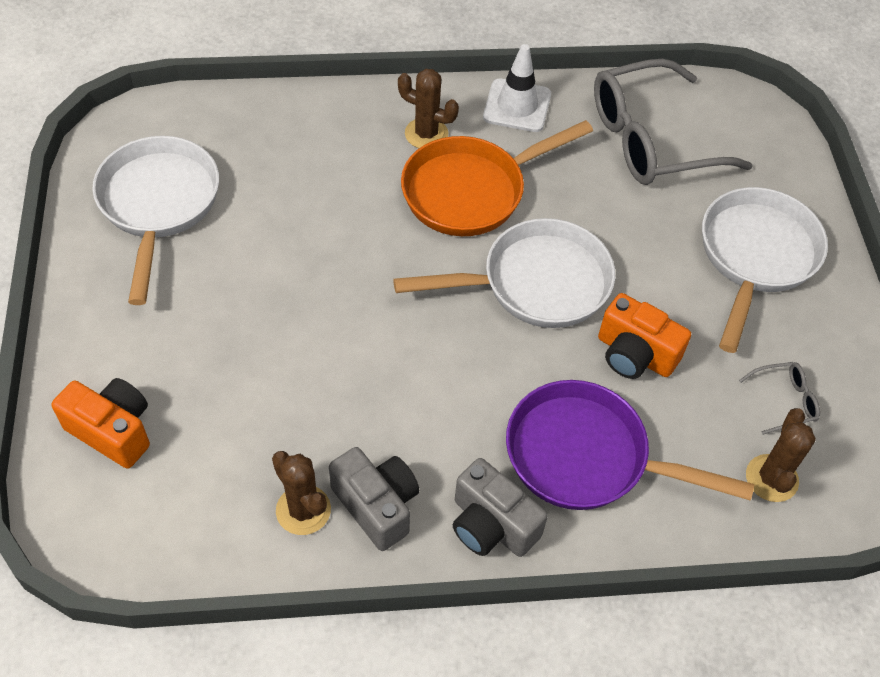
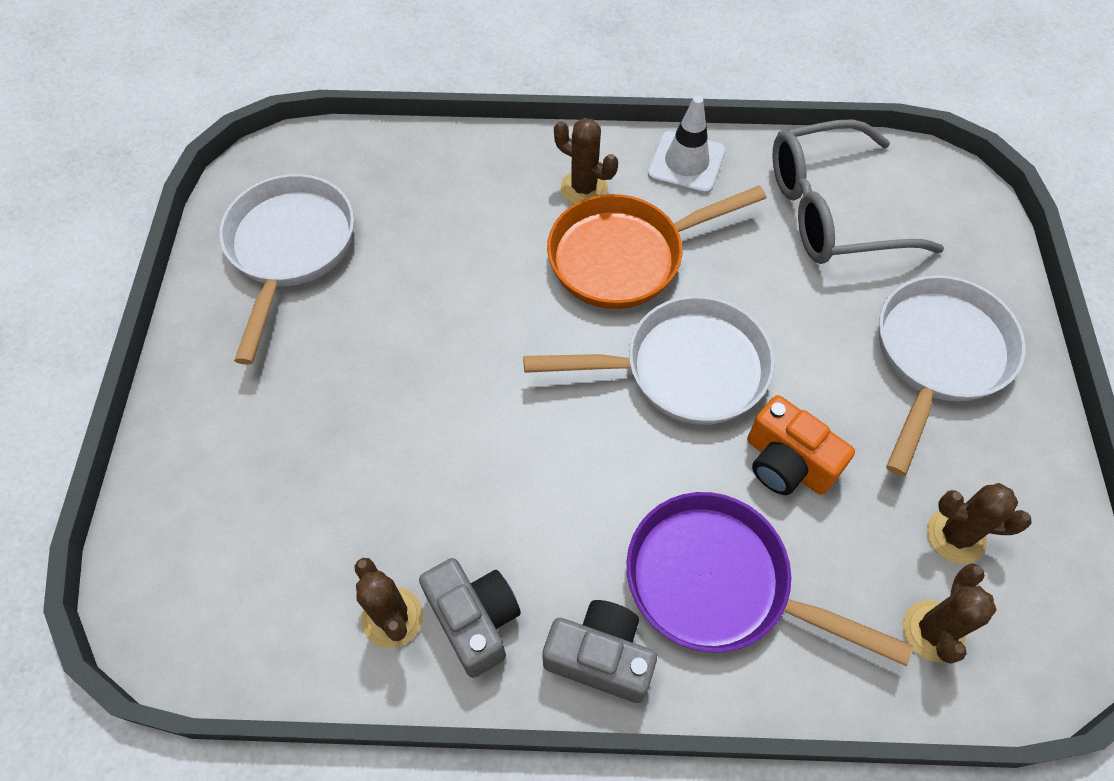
camera: 10 degrees right, 5 degrees up
orange camera [51,378,150,469] -> none
grey camera [453,458,548,557] -> grey camera turned 150 degrees clockwise [542,600,657,703]
grey glasses [739,362,820,435] -> brown cactus [927,483,1032,564]

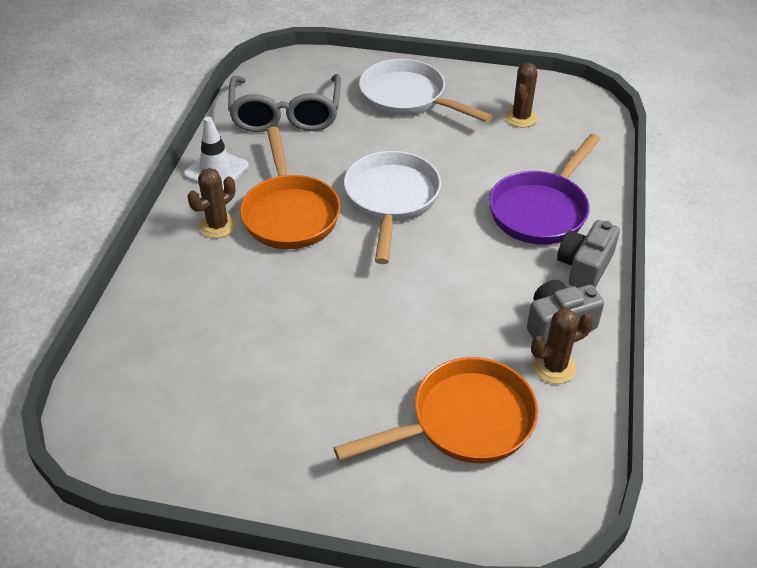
camera: 80 degrees left, 15 degrees down
white pan [219,174,354,365] -> none
orange camera [747,395,855,495] -> none
brown cactus [903,563,996,664] -> none
none -> orange pan [333,357,538,463]

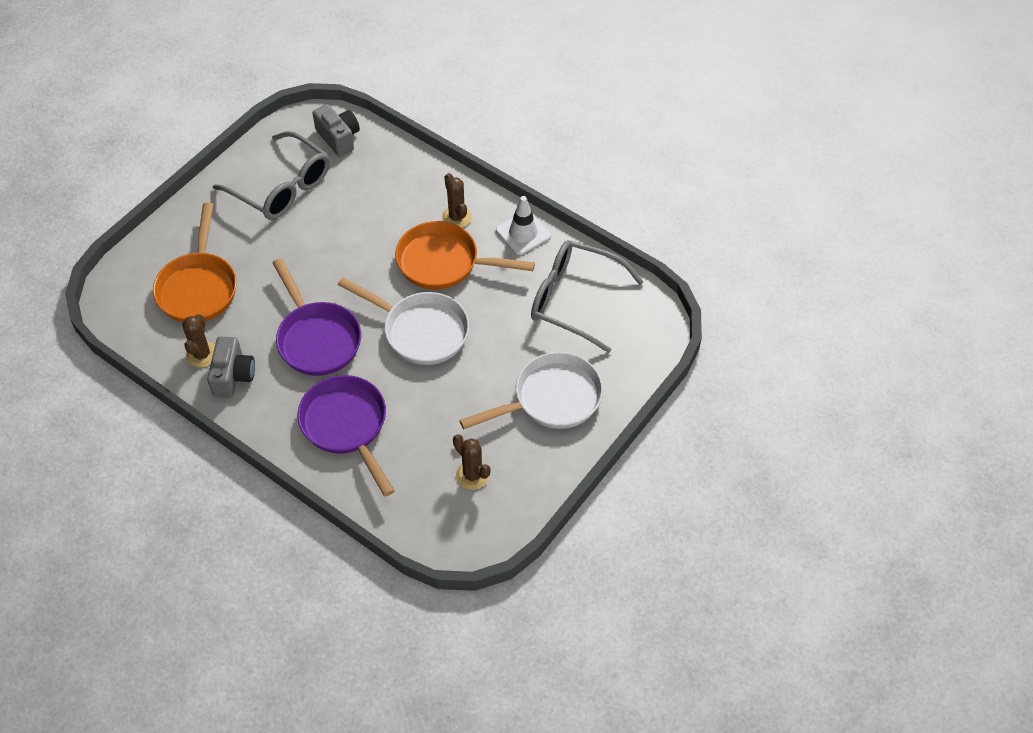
camera: 115 degrees right, 10 degrees up
grey camera [557,220,620,288] -> grey camera moved to [313,104,360,157]
none -> grey glasses [213,131,330,220]
none -> purple pan [272,258,361,376]

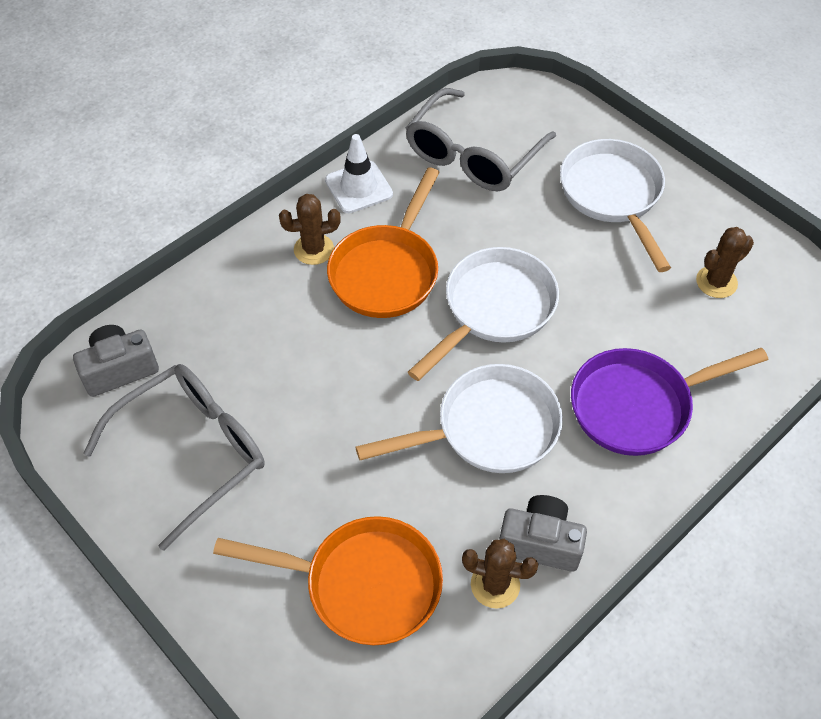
camera: 80 degrees left, 0 degrees up
purple pan [272,258,361,376] -> white pan [356,364,563,473]

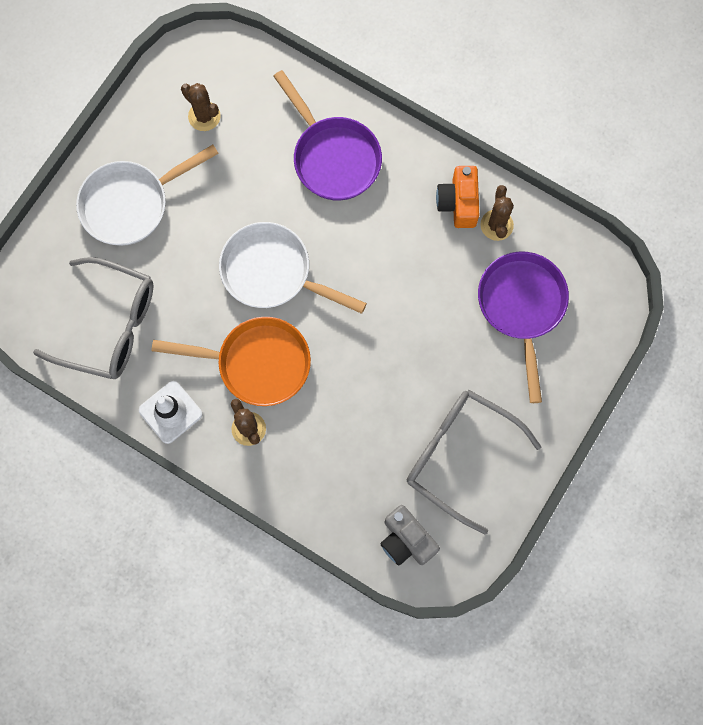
camera: 105 degrees left, 20 degrees up
orange pan [213,516,443,645] -> purple pan [478,252,569,403]
white pan [356,364,563,473] -> none
grey camera [499,495,587,572] -> orange camera [436,166,479,228]

